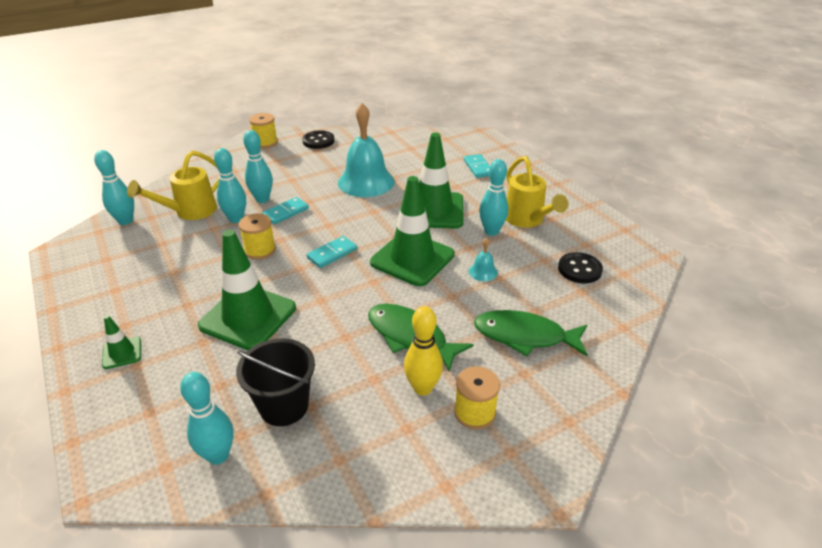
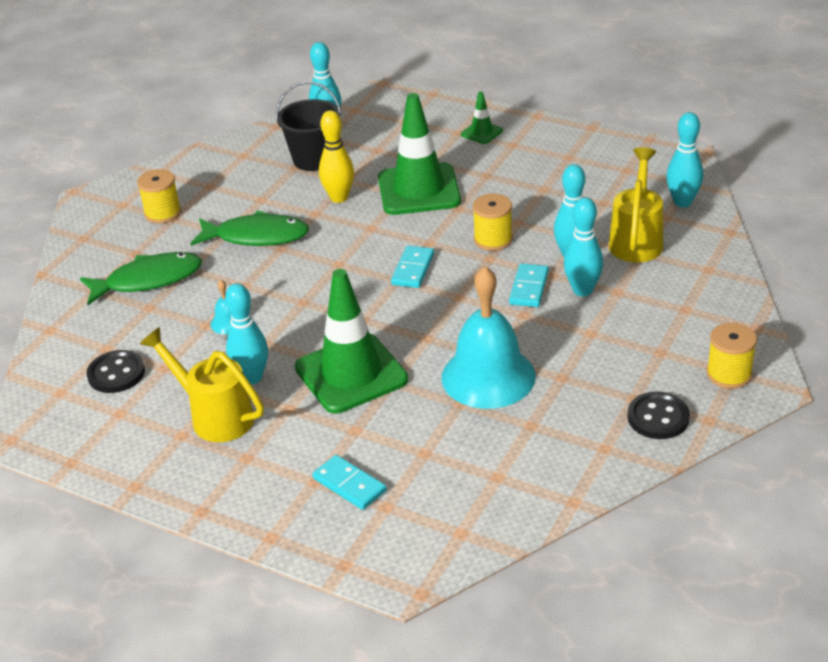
camera: 150 degrees right, 0 degrees up
green traffic cone [370,176,455,286] -> none
yellow bowling pin [404,306,443,396] -> yellow bowling pin moved to [319,110,354,203]

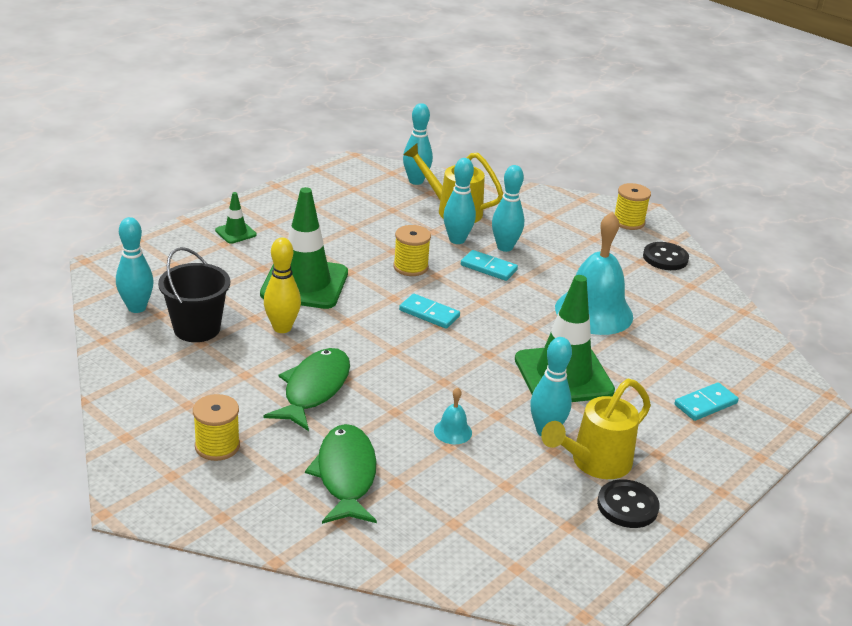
camera: 80 degrees left, 5 degrees down
black button [86,350,145,393] -> black button moved to [597,479,660,528]

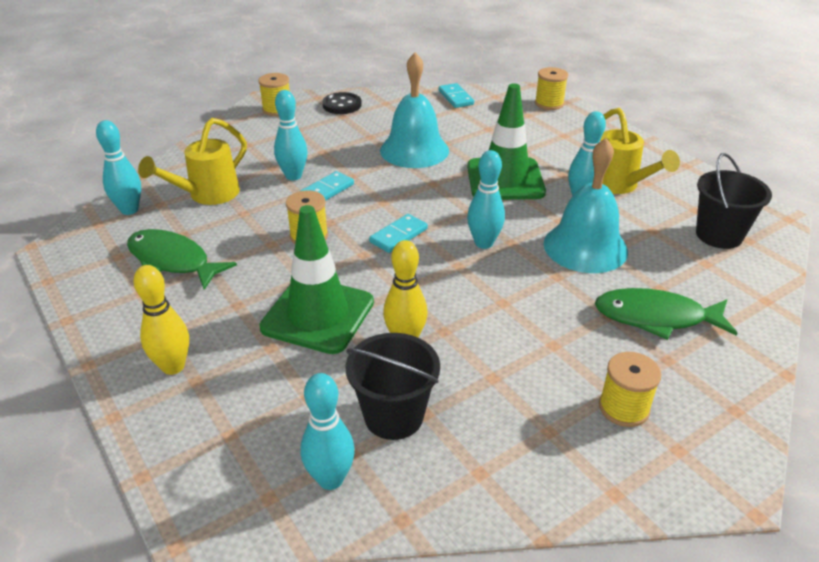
camera: 75 degrees left, 5 degrees up
green traffic cone [215,192,257,244] -> yellow bowling pin [133,265,189,375]
green fish [264,348,350,431] -> green fish moved to [127,229,237,290]
turquoise bell [434,387,472,444] -> turquoise bell [543,138,628,273], size x2.39
turquoise bowling pin [443,158,476,244] -> turquoise bowling pin moved to [467,150,505,249]
black button [597,479,660,528] -> none
turquoise domino [674,383,739,421] -> turquoise domino moved to [438,83,474,108]
none -> yellow spool [535,67,568,110]
none -> black bucket [696,153,772,249]

